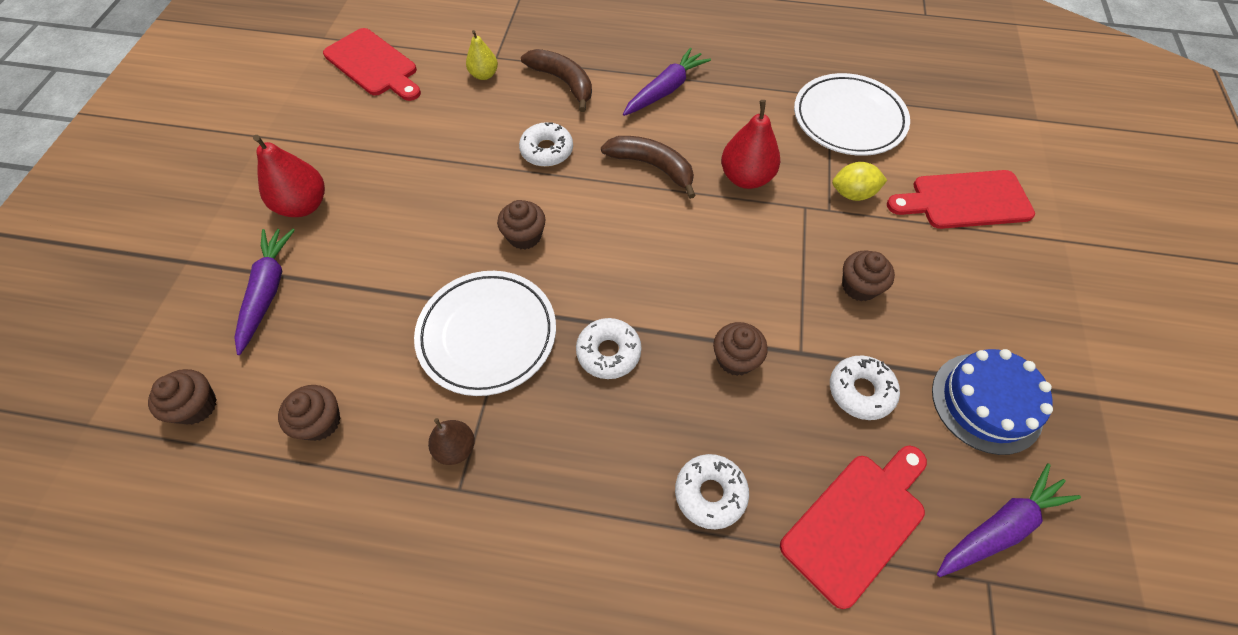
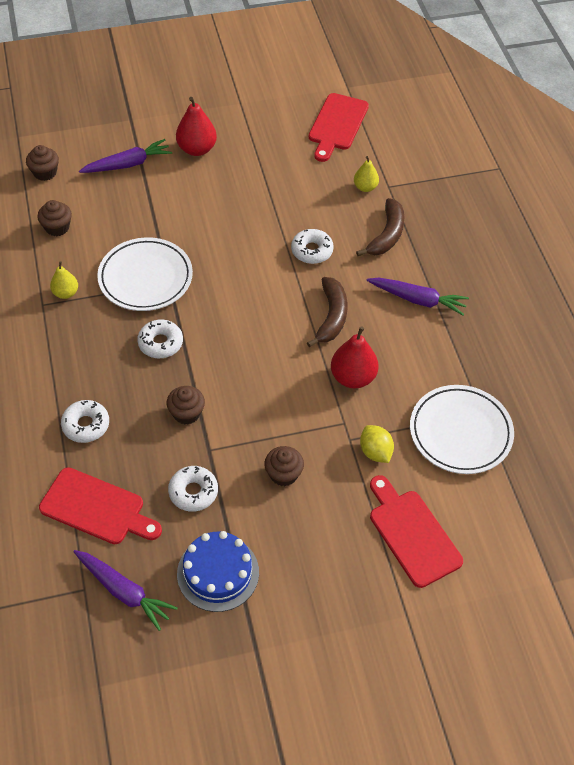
camera: 65 degrees right, 5 degrees down
brown pear [428,418,475,465] -> yellow pear [50,261,78,299]
brown cupcake [497,200,546,250] -> none

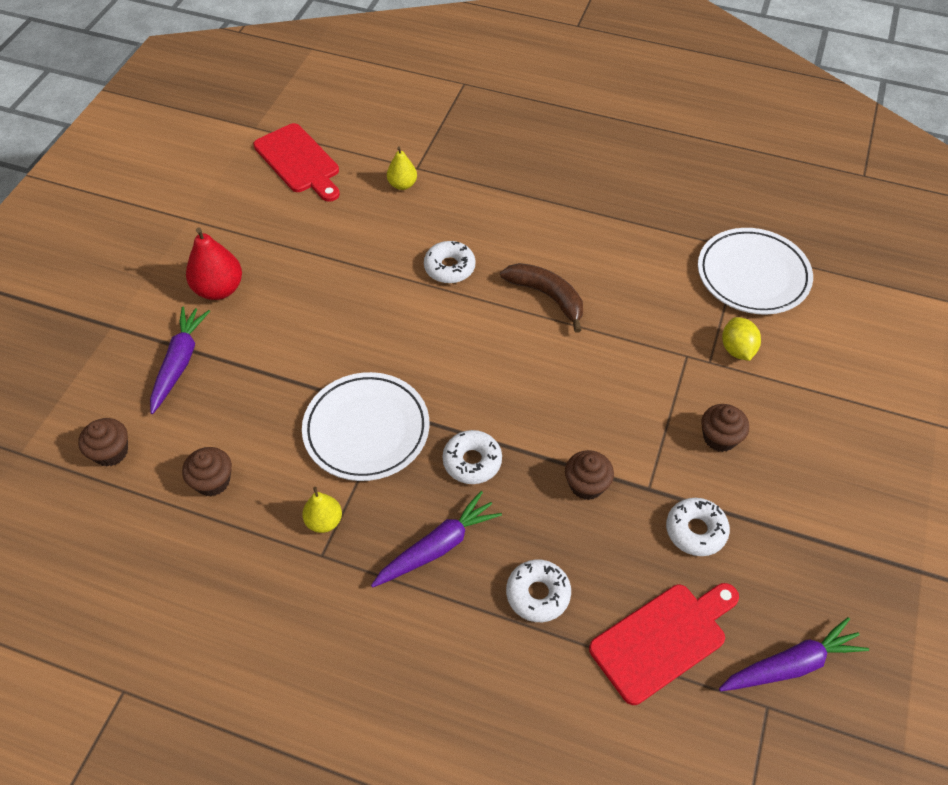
camera: 55 degrees left, 0 degrees up
blue cake [177,531,259,612] -> none
red pear [331,326,379,389] -> none
brown banana [356,198,404,256] -> none
yellow lemon [360,425,394,463] -> yellow lemon turned 75 degrees clockwise [722,317,761,361]
purple carrot [367,278,469,316] -> purple carrot moved to [371,491,502,588]
red cutting board [370,475,463,588] -> none

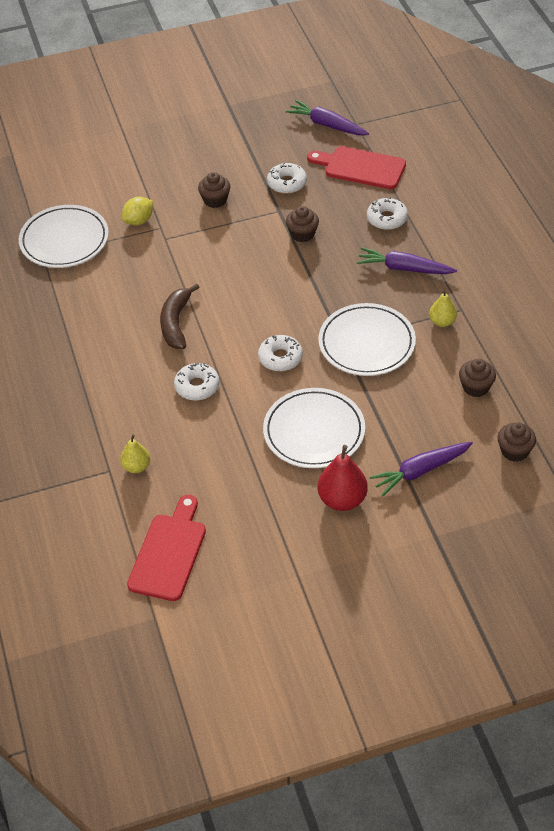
camera: 125 degrees left, 5 degrees down
white donut [443,430,502,484] -> white donut moved to [258,335,303,371]
none -> white plate [263,388,365,468]

